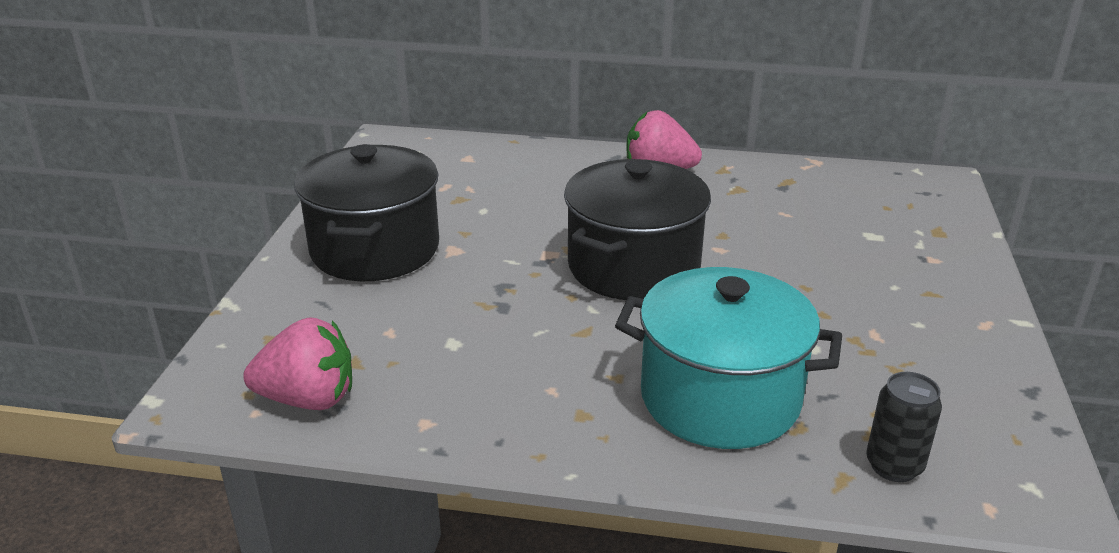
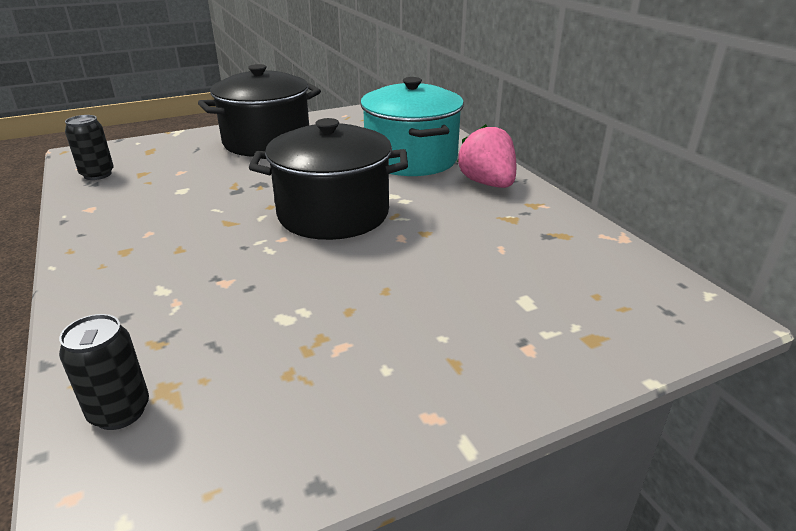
camera: 55 degrees right, 0 degrees up
pink strawberry [243,317,352,410] -> black can [65,115,114,180]
turquoise pot [615,267,842,449] -> turquoise pot moved to [360,77,464,176]

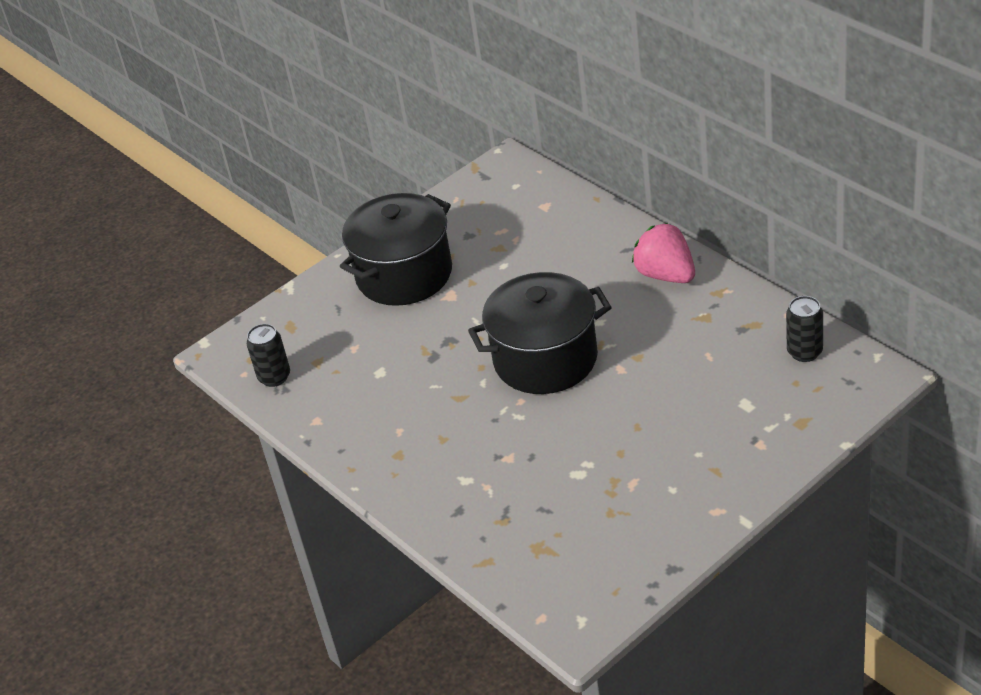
camera: 10 degrees left, 10 degrees up
black can [59,314,149,430] -> black can moved to [786,296,823,362]
turquoise pot [360,77,464,176] -> none

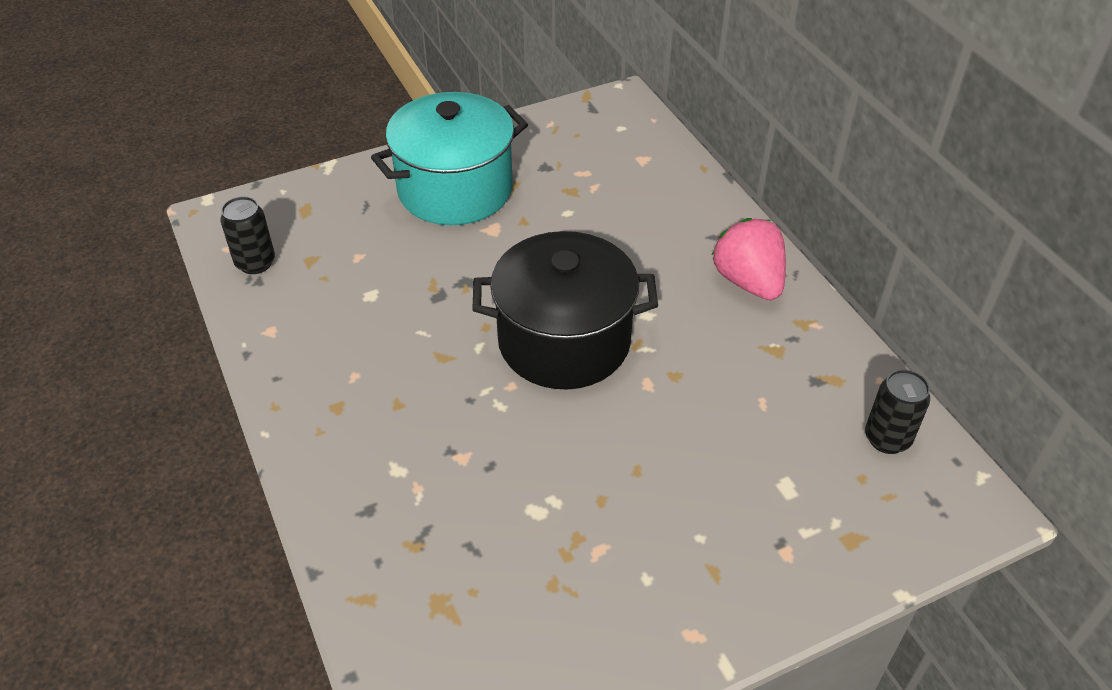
camera: 10 degrees right, 5 degrees up
black pot [340,193,452,306] -> turquoise pot [371,92,528,225]

